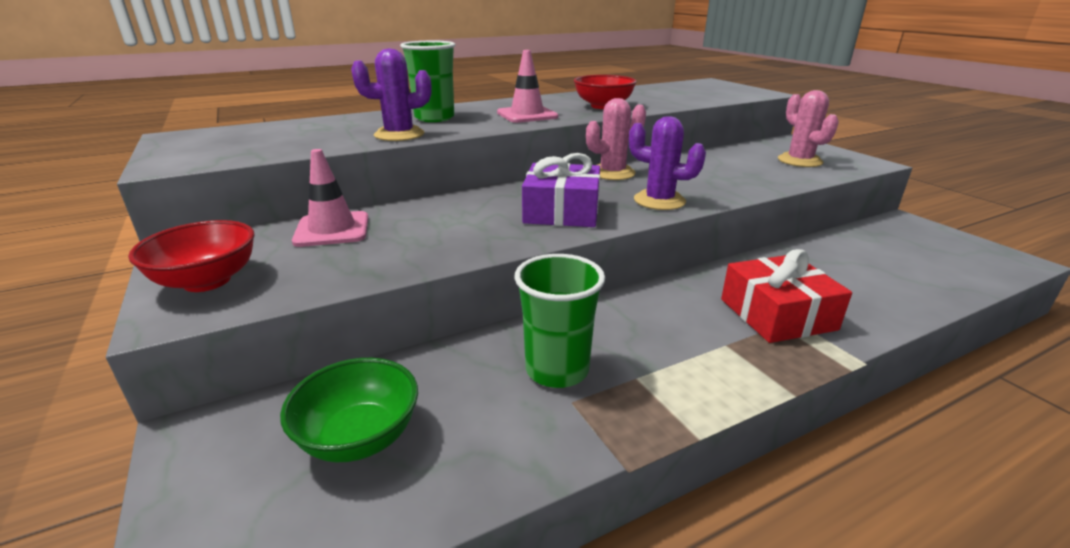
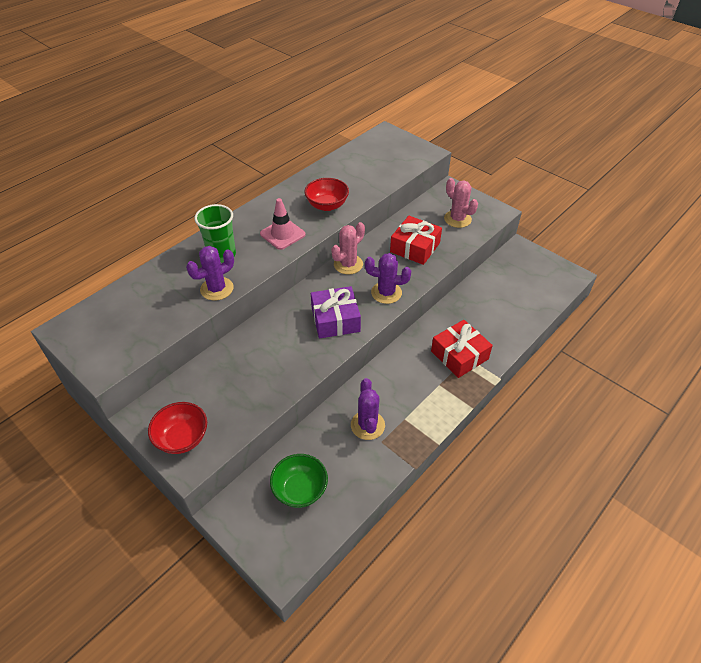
camera: 20 degrees left, 20 degrees up
pink traffic cone [292,149,368,247] -> none
green cup [514,254,605,388] -> purple cactus [351,378,385,440]
none -> red gift [390,216,442,265]

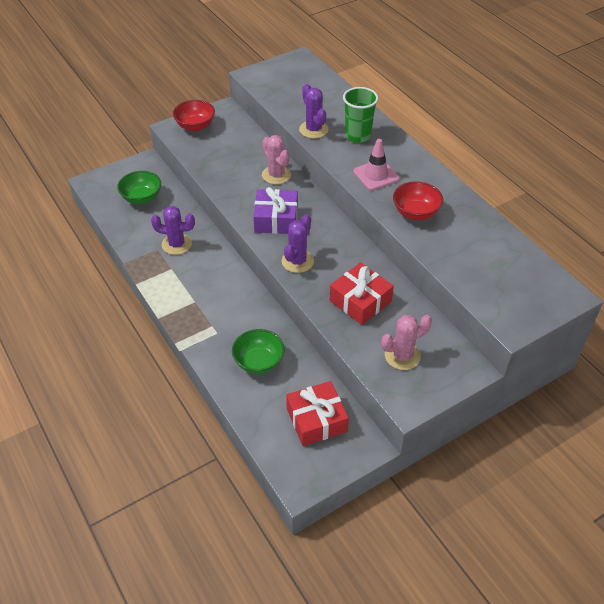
camera: 105 degrees right, 0 degrees up
pink cactus [331,222,365,275] -> pink cactus moved to [262,135,291,185]
red gift [431,320,493,378] -> red gift moved to [286,381,349,446]
none -> green bowl [232,329,284,374]

